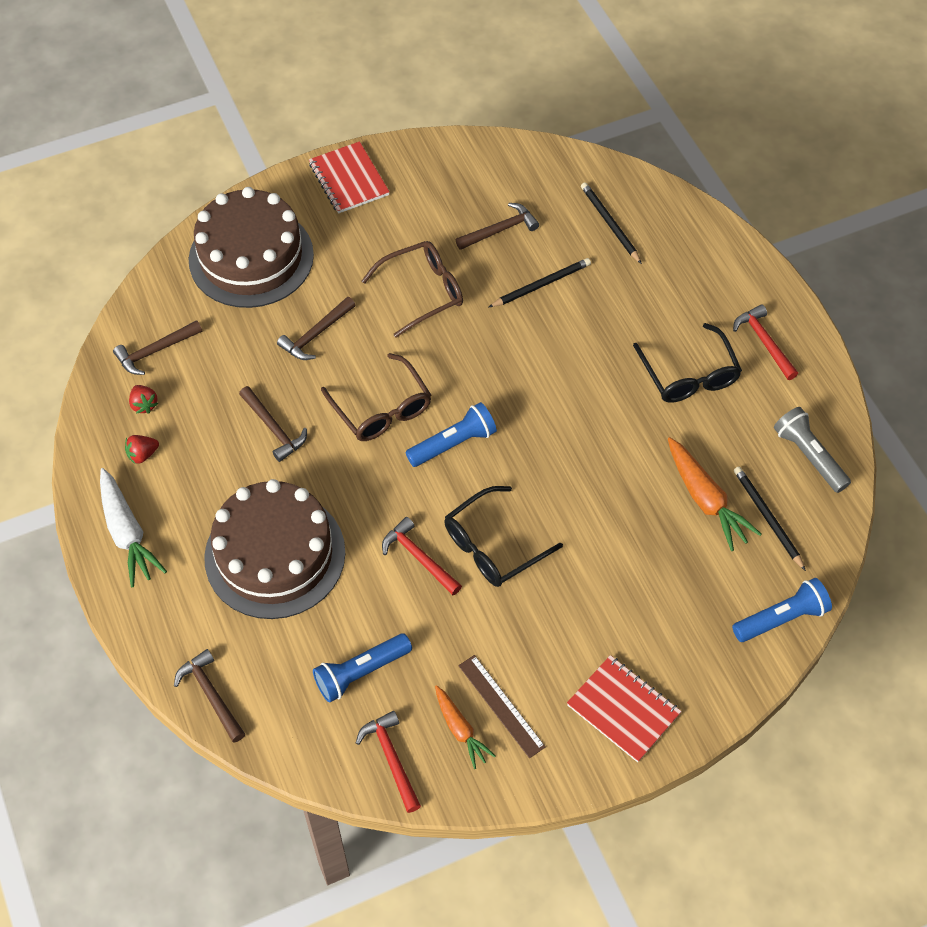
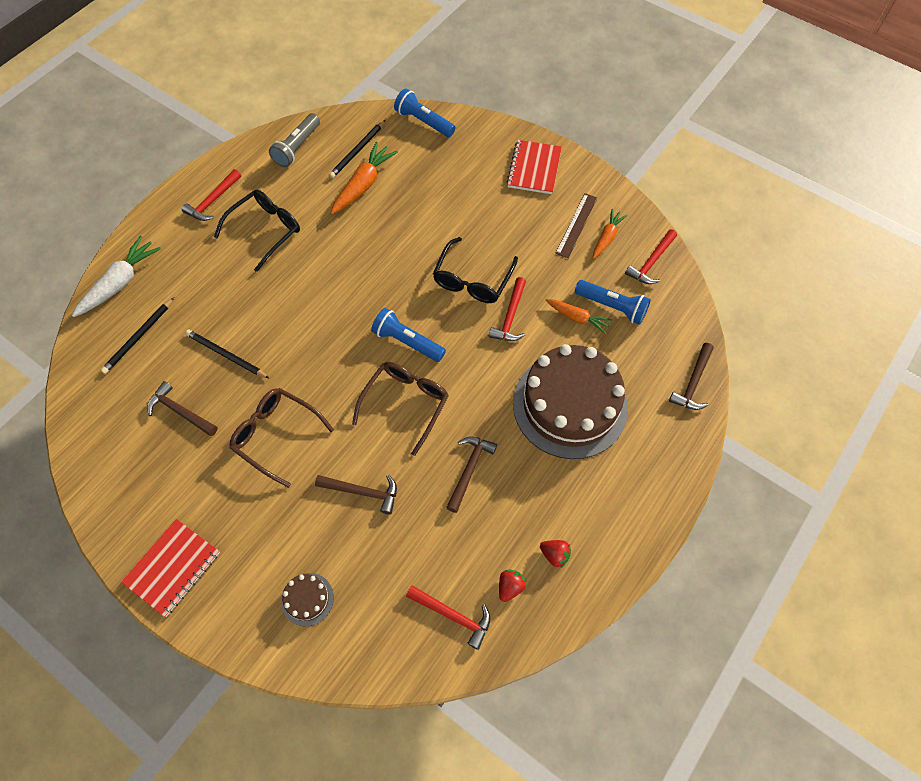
camera: 120 degrees left, 5 degrees up
white carrot [100,468,167,587] -> white carrot moved to [72,236,161,317]
brown hammer [113,320,202,375] -> red hammer [406,585,490,650]
brown cake [189,187,314,308] -> brown cake [281,573,334,626], size x0.41
black glasses [444,486,563,587] -> black glasses turned 90 degrees clockwise [433,237,518,303]
none -> orange carrot [546,299,612,334]

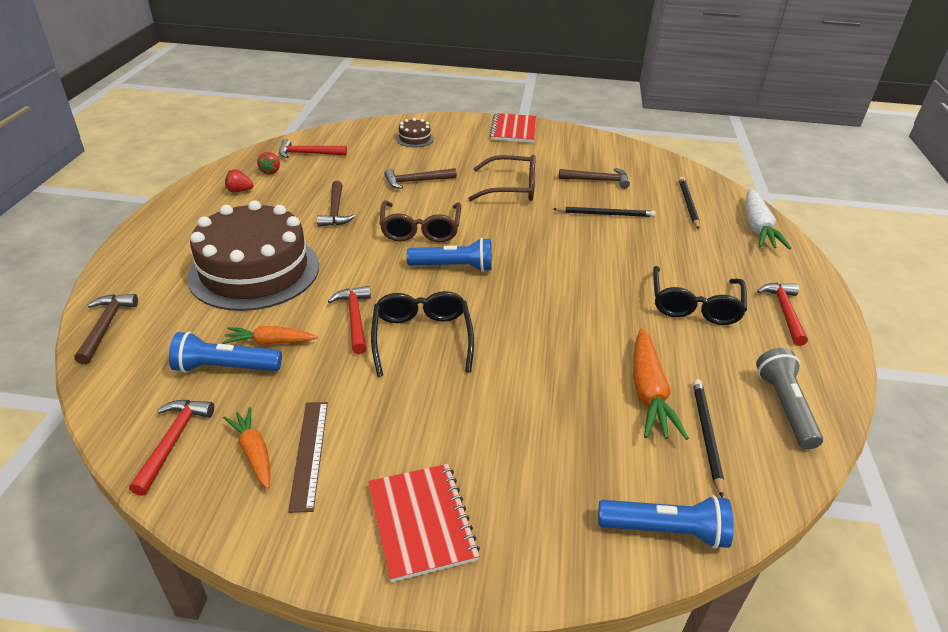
camera: 150 degrees right, 25 degrees down
orange carrot [593,209,628,259] -> orange carrot turned 150 degrees clockwise [223,407,270,489]

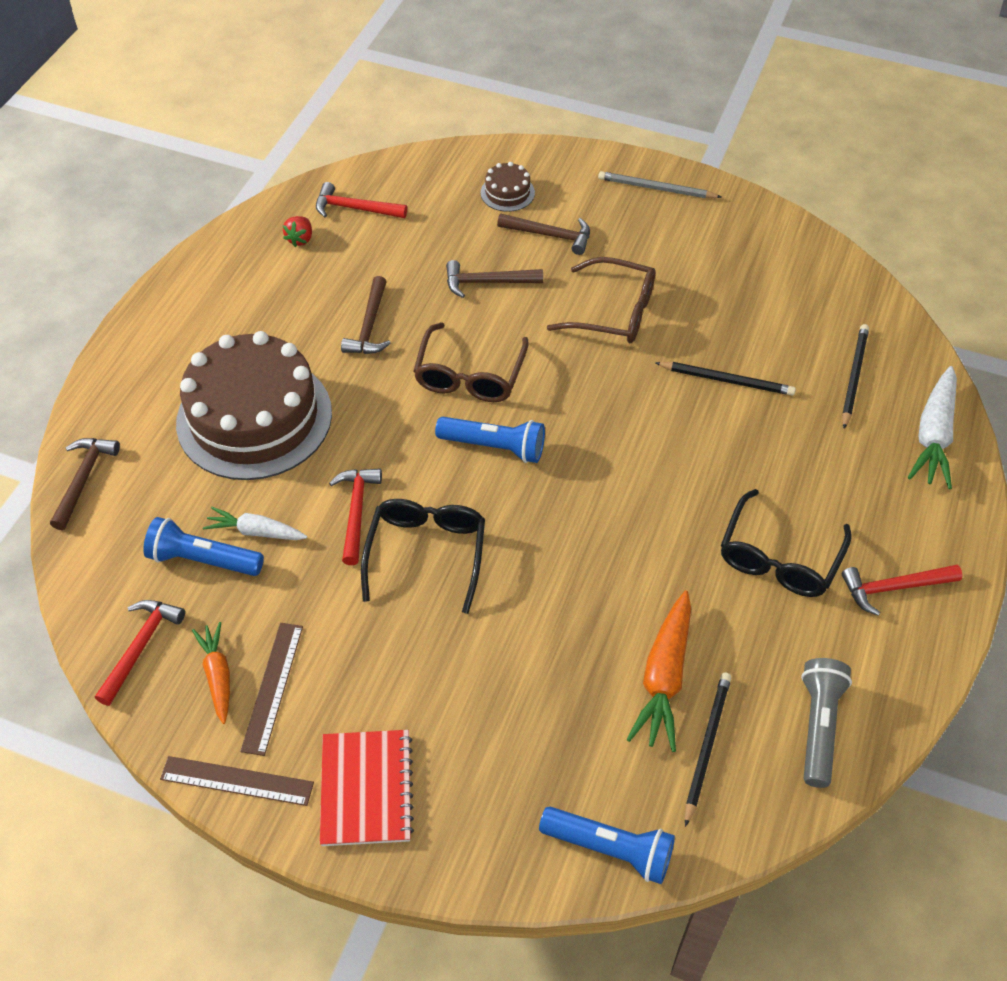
camera: 15 degrees right, 15 degrees up
orange carrot [222,326,318,345] -> white carrot [203,507,307,540]
red strawberry [225,169,254,192] -> none
red notebook [489,113,536,143] -> grey pencil [598,171,721,198]
brown hammer [559,168,630,189] -> brown hammer moved to [497,214,590,255]
red hammer [757,283,808,346] -> red hammer turned 120 degrees counterclockwise [842,565,962,616]
none -> brown ruler [160,756,314,806]

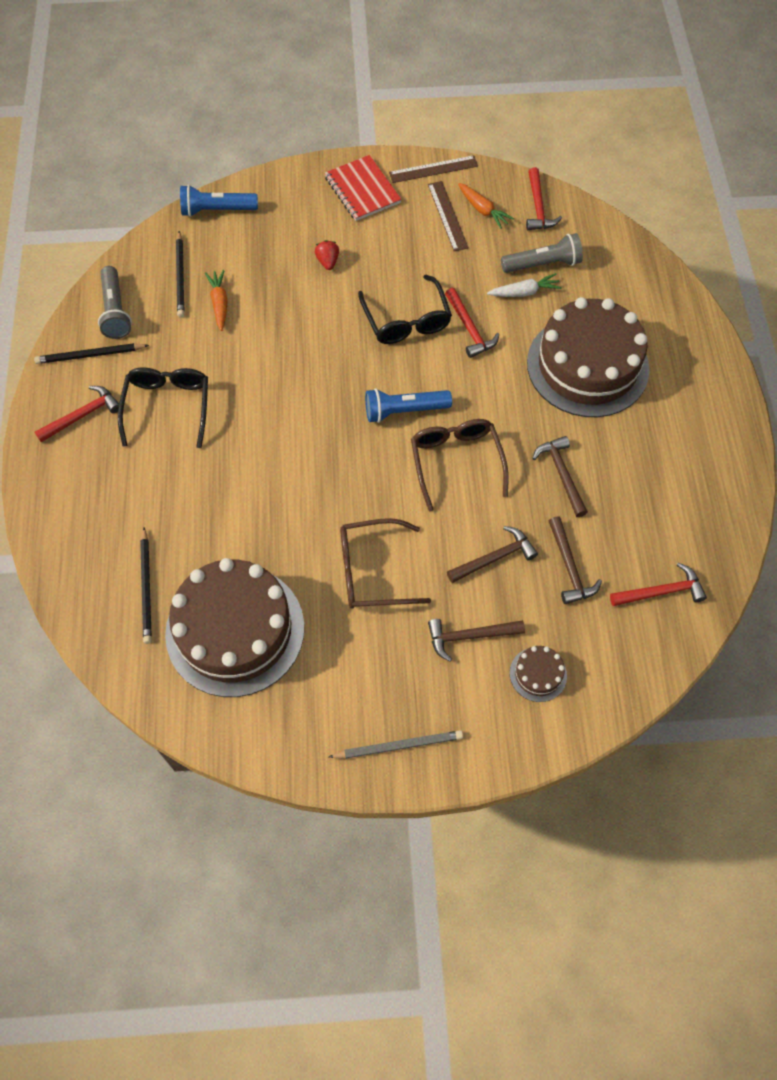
camera: 155 degrees right, 10 degrees up
brown hammer [50,438,120,530] -> brown hammer moved to [549,516,602,604]
blue flashlight [143,517,264,576] -> grey flashlight [501,233,583,273]
red strawberry [283,216,312,247] -> red strawberry moved to [315,240,339,270]
orange carrot [626,590,691,752] -> orange carrot [205,270,228,331], size x0.63
black pencil [656,362,796,396] -> black pencil moved to [34,343,149,364]
white carrot [908,366,957,489] -> none
none -> brown cake [165,558,304,697]

